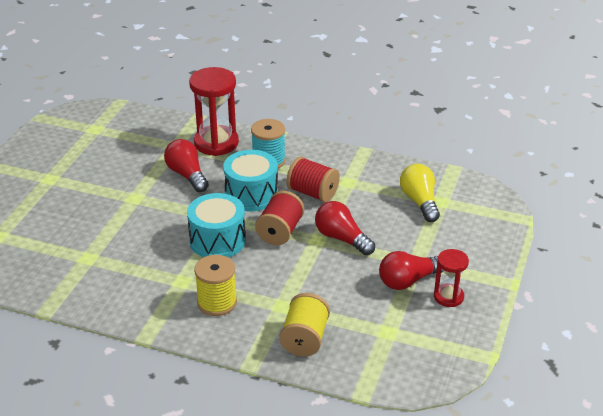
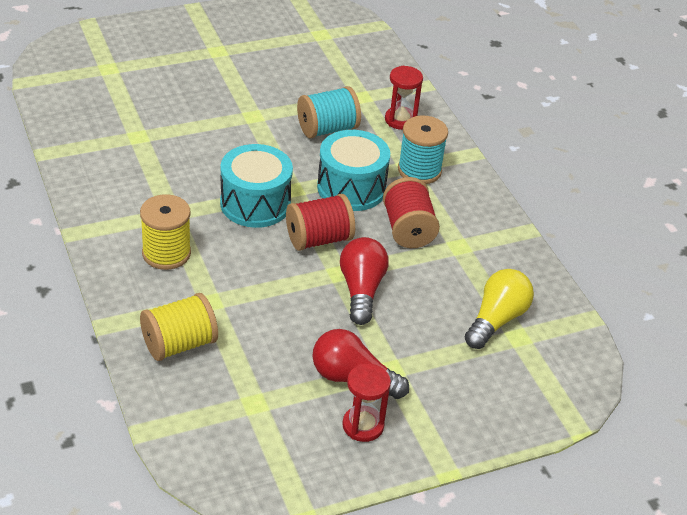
camera: 45 degrees right, 5 degrees up
red light bulb [164,139,209,192] -> turquoise spool [297,86,361,139]
red hourglass [189,67,239,156] -> red hourglass [385,66,423,130], size x0.56

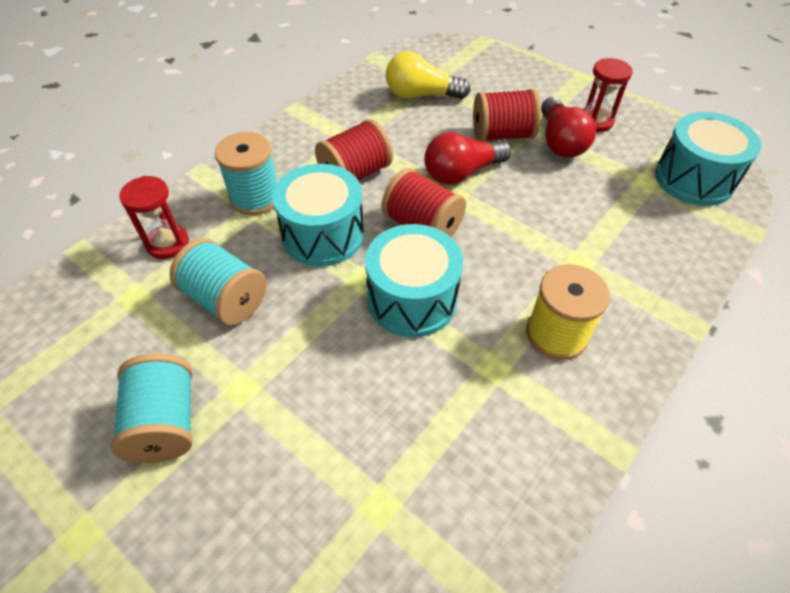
camera: 115 degrees left, 10 degrees up
yellow spool [140,293,218,361] -> none
none -> turquoise spool [111,353,192,463]
none -> red spool [473,89,541,142]
none -> turquoise drum [655,112,761,206]

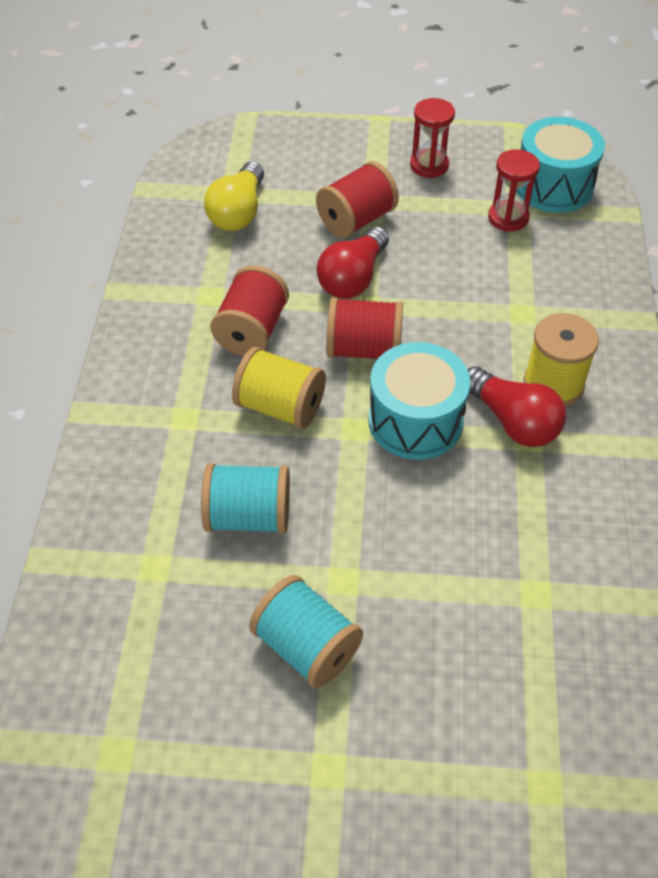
camera: 35 degrees left, 0 degrees up
red hourglass [119,176,189,259] -> red hourglass moved to [488,149,540,232]
turquoise spool [215,132,278,215] -> none
turquoise drum [272,164,364,267] -> yellow spool [232,347,326,429]
yellow light bulb [386,51,471,99] -> yellow light bulb turned 45 degrees counterclockwise [204,161,264,231]
red light bulb [541,97,596,158] -> red light bulb moved to [468,366,566,447]

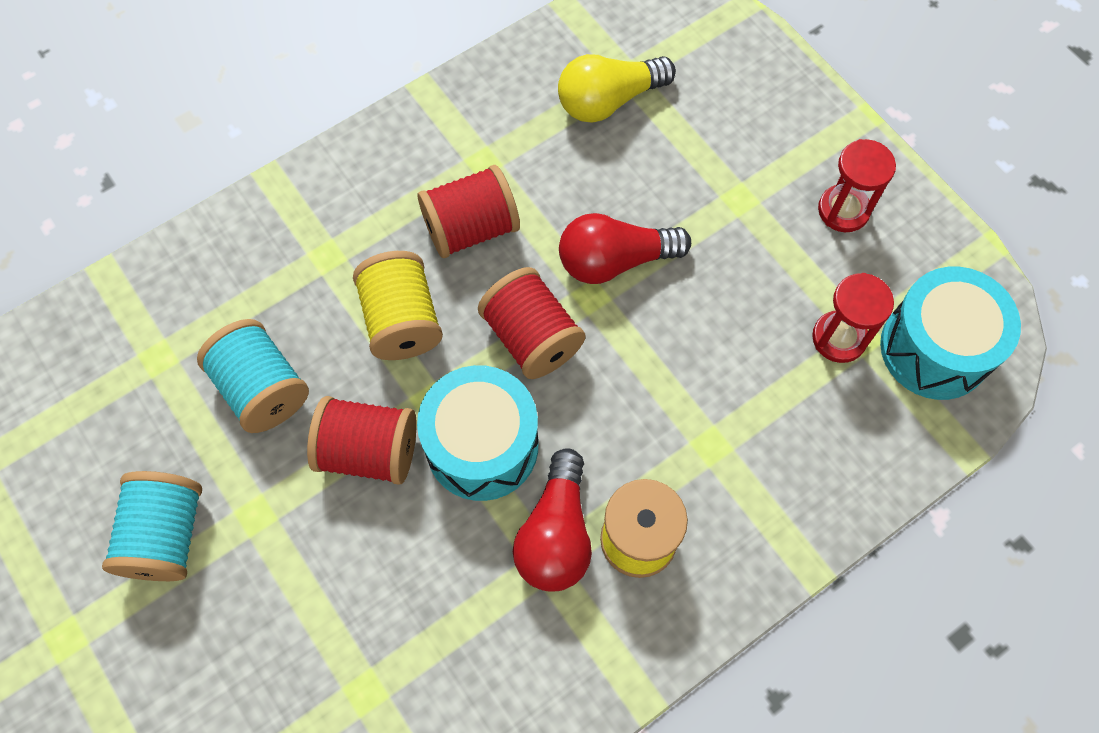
camera: 50 degrees right, 15 degrees up
red spool [316,161,399,238] -> red spool moved to [307,396,417,485]

